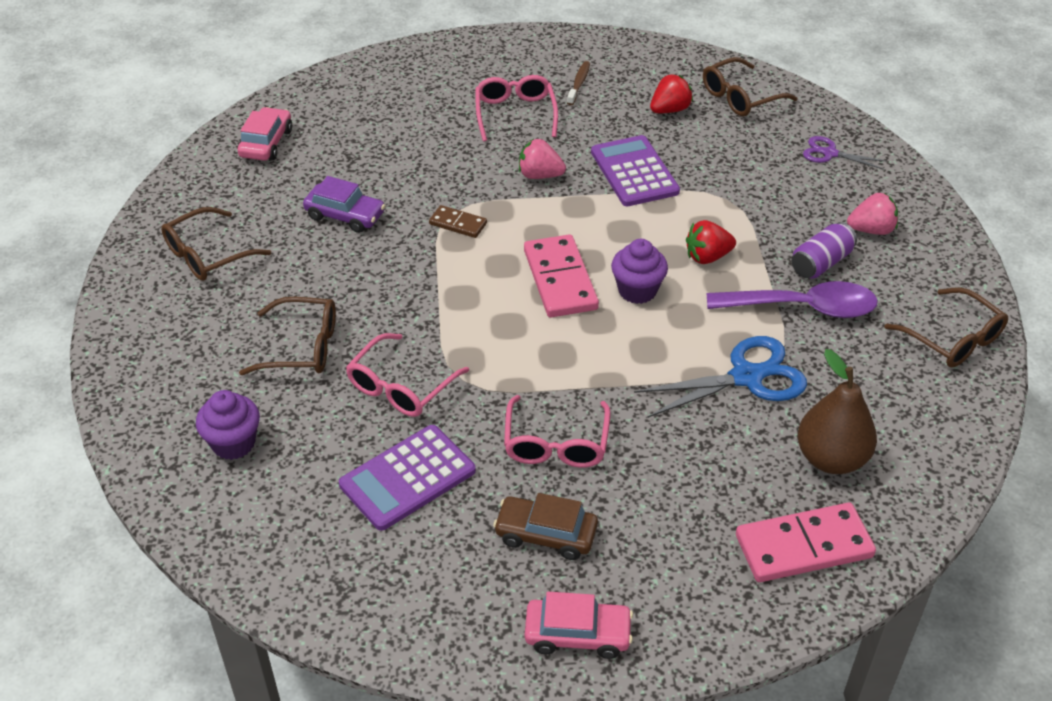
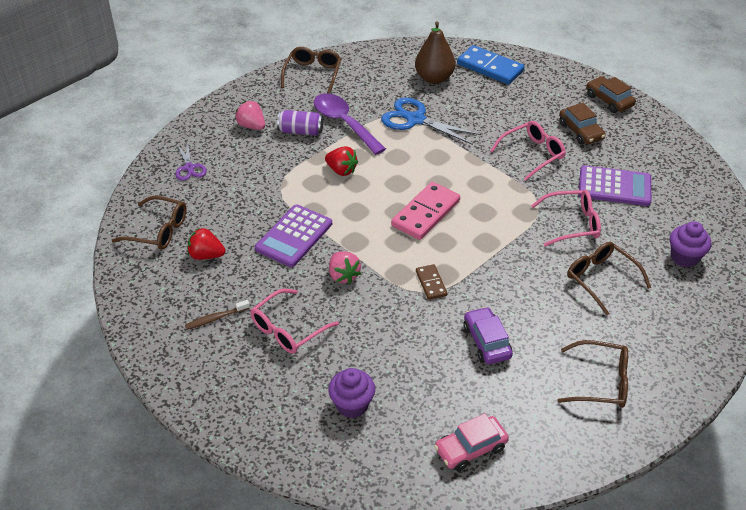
camera: 130 degrees left, 0 degrees up
pink car [525,592,633,659] -> brown car [586,76,636,113]
purple cupcake [611,239,668,304] -> purple cupcake moved to [328,368,375,418]
pink domino [736,503,876,582] -> blue domino [457,45,525,85]

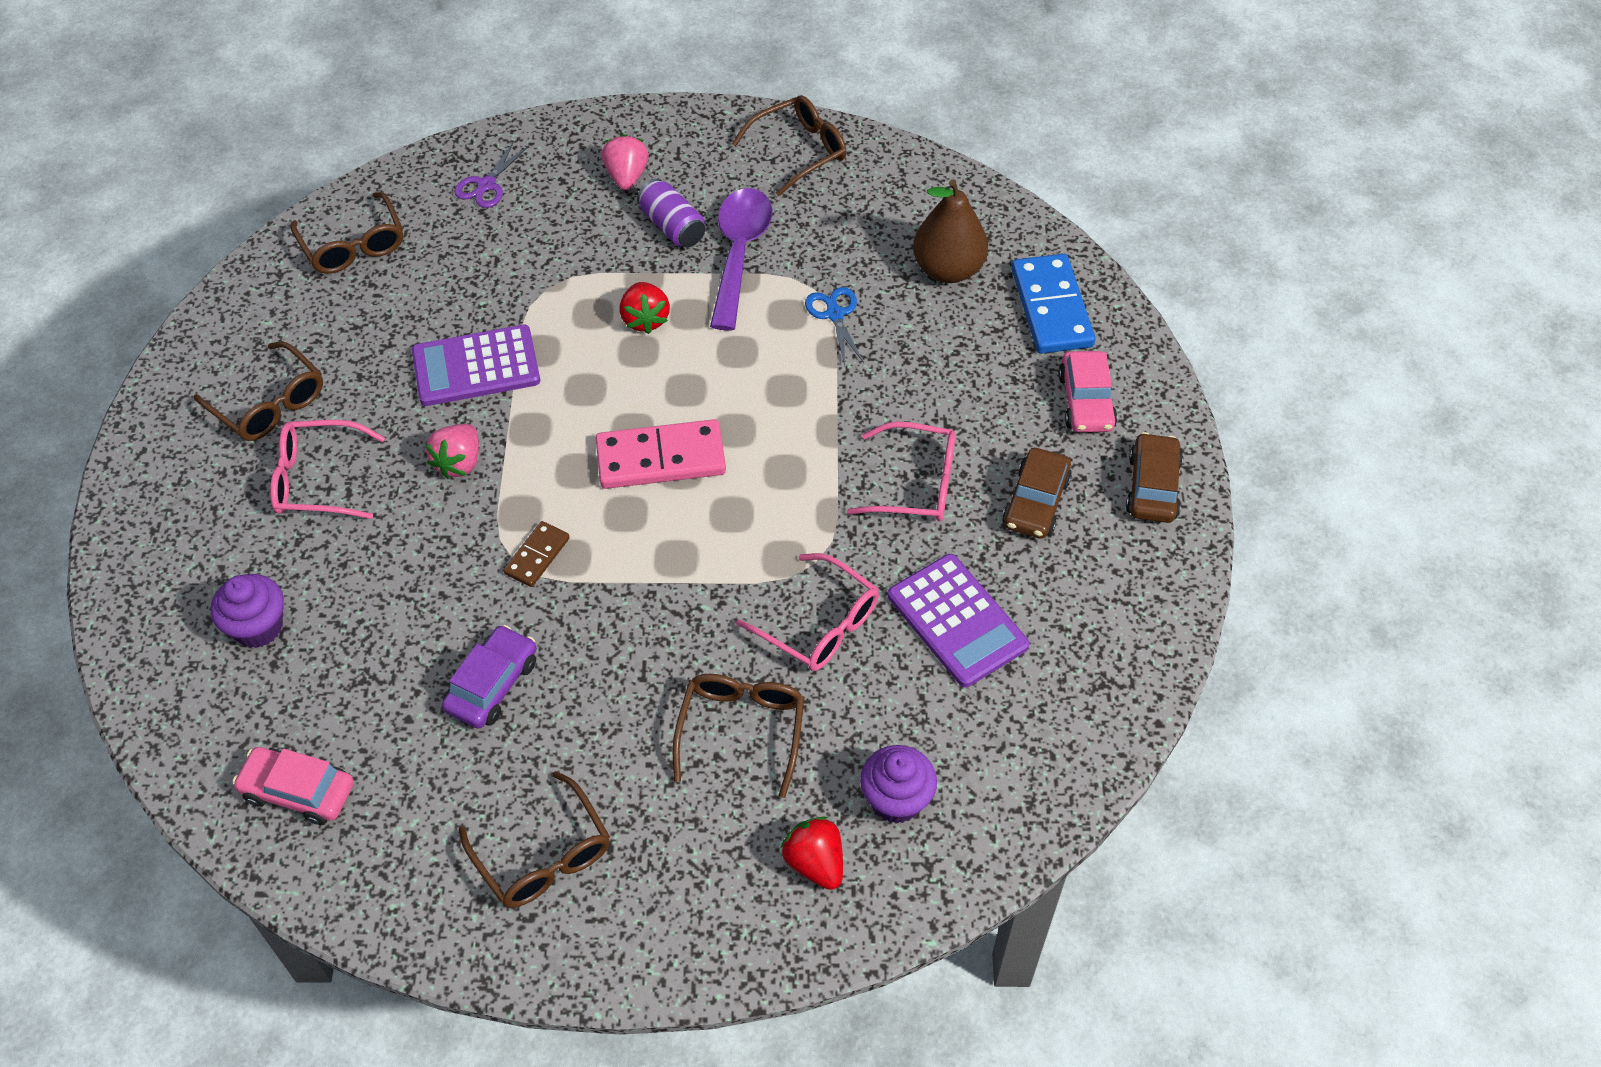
camera: 45 degrees right, 10 degrees up
brown toothbrush [185,300,250,330] -> brown glasses [194,341,323,441]
red strawberry [188,228,225,260] -> red strawberry moved to [781,817,843,890]
blue scissors [381,97,481,145] -> blue scissors [805,287,864,365], size x0.57
none -> pink car [1058,351,1117,432]

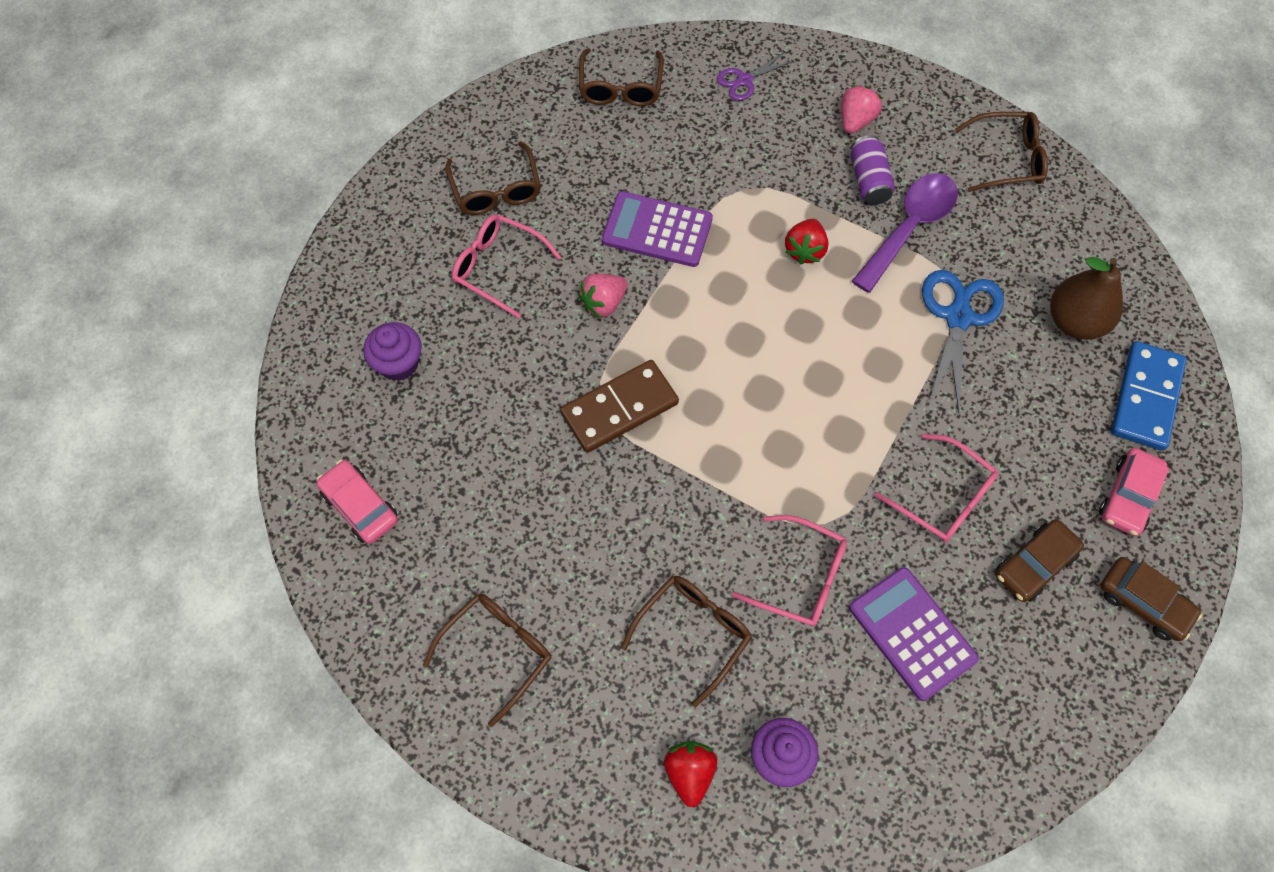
camera: 30 degrees right, 10 degrees up
purple car [442,625,537,729] -> none
brown glasses [459,771,610,908] -> brown glasses turned 135 degrees counterclockwise [423,593,551,727]
brown domino [503,521,570,587] -> brown domino [560,360,679,453], size x1.88
pink domino [596,419,726,489] -> none
pink glasses [736,553,879,671] -> pink glasses turned 45 degrees counterclockwise [732,515,847,627]
blue scissors [805,287,864,365] -> blue scissors [922,270,1004,413], size x1.76
purple calculator [888,554,1030,687] -> purple calculator turned 150 degrees clockwise [849,567,979,701]
brown car [1126,432,1183,523] -> brown car turned 90 degrees clockwise [1100,557,1202,641]

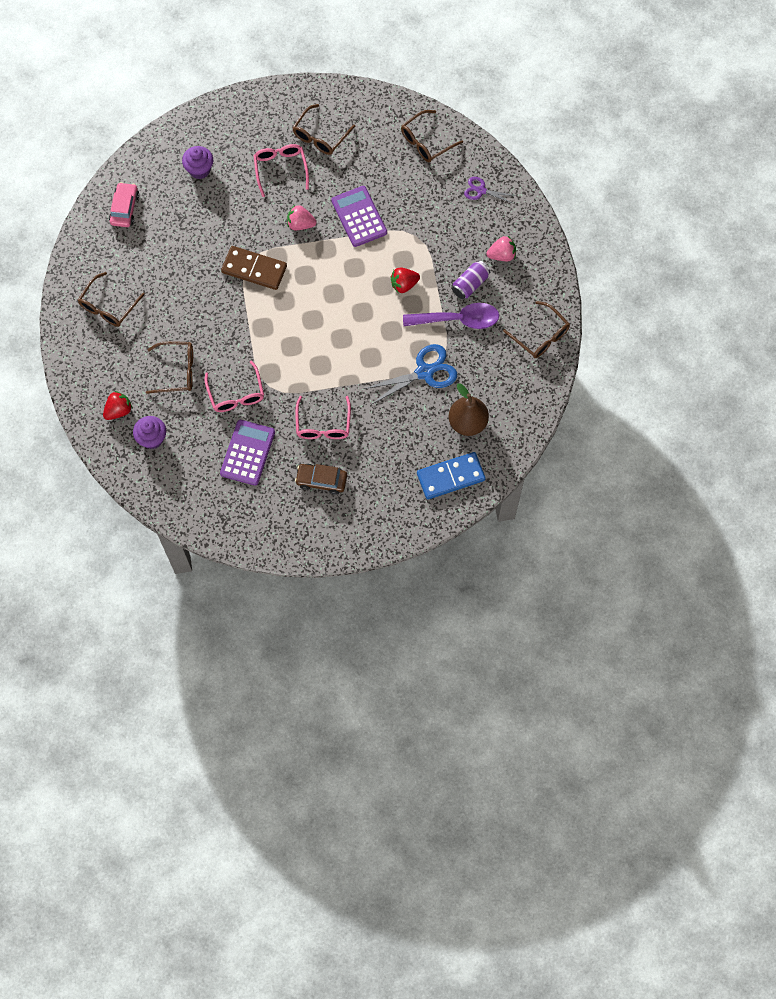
camera: 50 degrees right, 5 degrees up
brown glasses [423,593,551,727] -> brown glasses turned 120 degrees clockwise [78,272,145,327]
pink car [1099,448,1169,536] -> none
brown car [1100,557,1202,641] -> none

